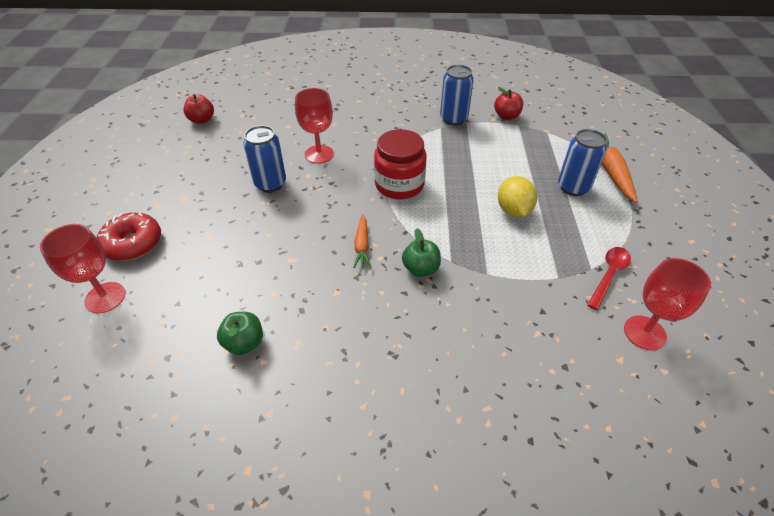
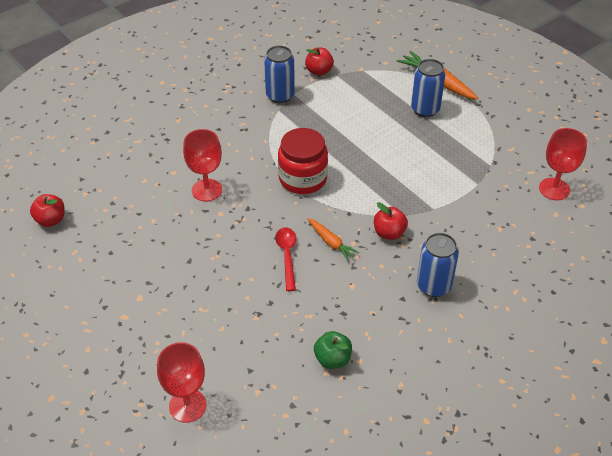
camera: 40 degrees left, 0 degrees up
red donut [97,213,161,261] -> none
blue can [243,125,286,192] -> blue can moved to [417,233,459,297]
green apple [402,228,441,277] -> red apple [374,202,408,240]
yellow lemon [498,176,537,217] -> none
red spoon [587,247,631,310] -> red spoon moved to [275,227,296,291]

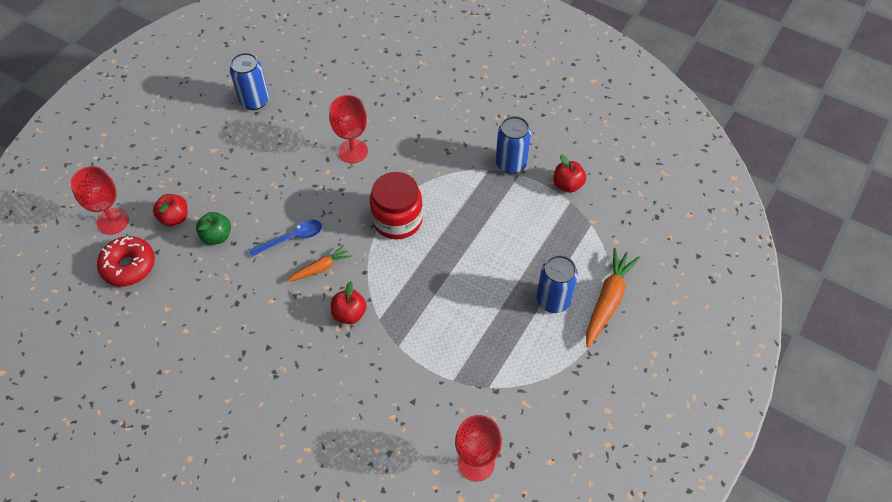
camera: 70 degrees right, 10 degrees up
red apple [30,194,65,227] -> red apple moved to [153,194,188,226]
red spoon [275,227,296,291] -> blue spoon [249,220,322,257]
orange carrot [308,218,359,261] -> orange carrot turned 150 degrees counterclockwise [287,245,351,282]
green apple [314,331,352,369] -> green apple moved to [196,212,231,245]
blue can [417,233,459,297] -> blue can moved to [230,53,269,110]
none -> red donut [97,236,155,286]

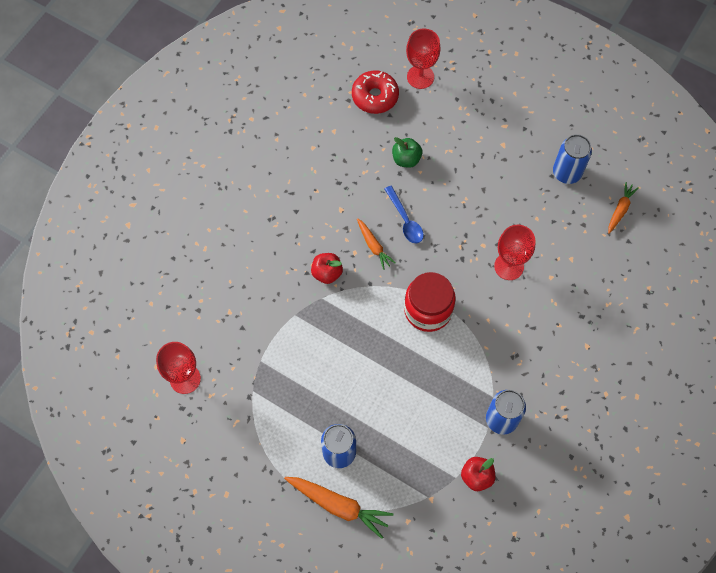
camera: 90 degrees right, 10 degrees up
red apple [153,194,188,226] -> none
none -> orange carrot [608,182,639,234]

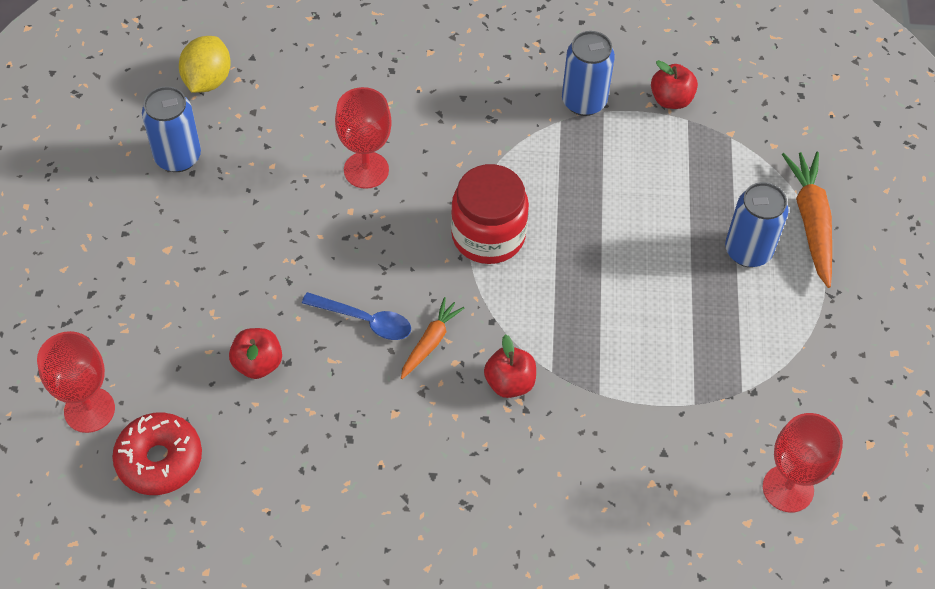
camera: 120 degrees left, 10 degrees down
blue spoon [385,186,424,243] -> blue spoon turned 75 degrees clockwise [302,292,411,340]
green apple [392,137,422,168] -> red apple [229,328,282,379]
orange carrot [608,182,639,234] -> yellow lemon [179,36,231,93]

